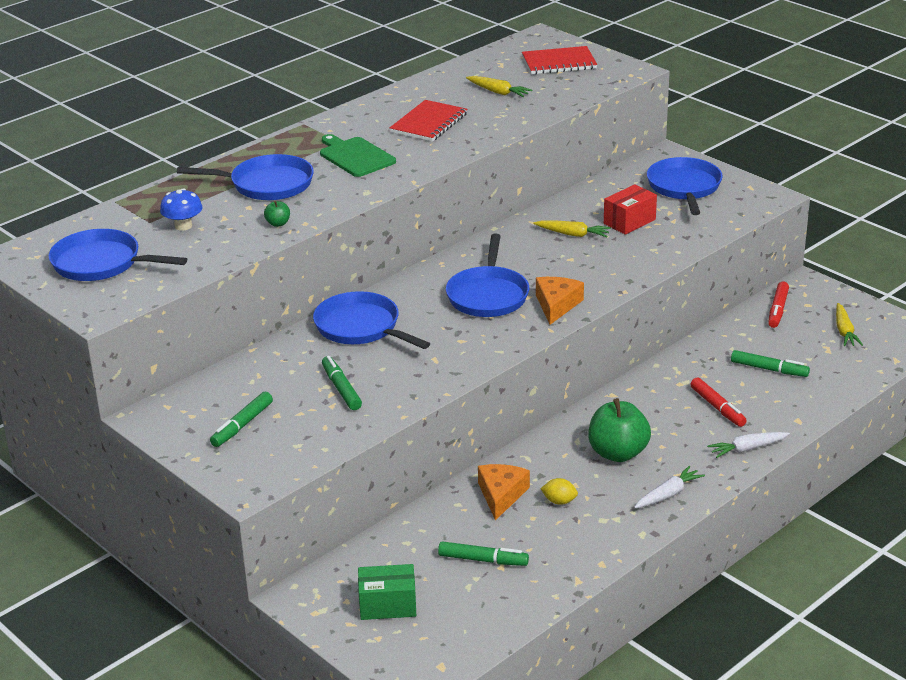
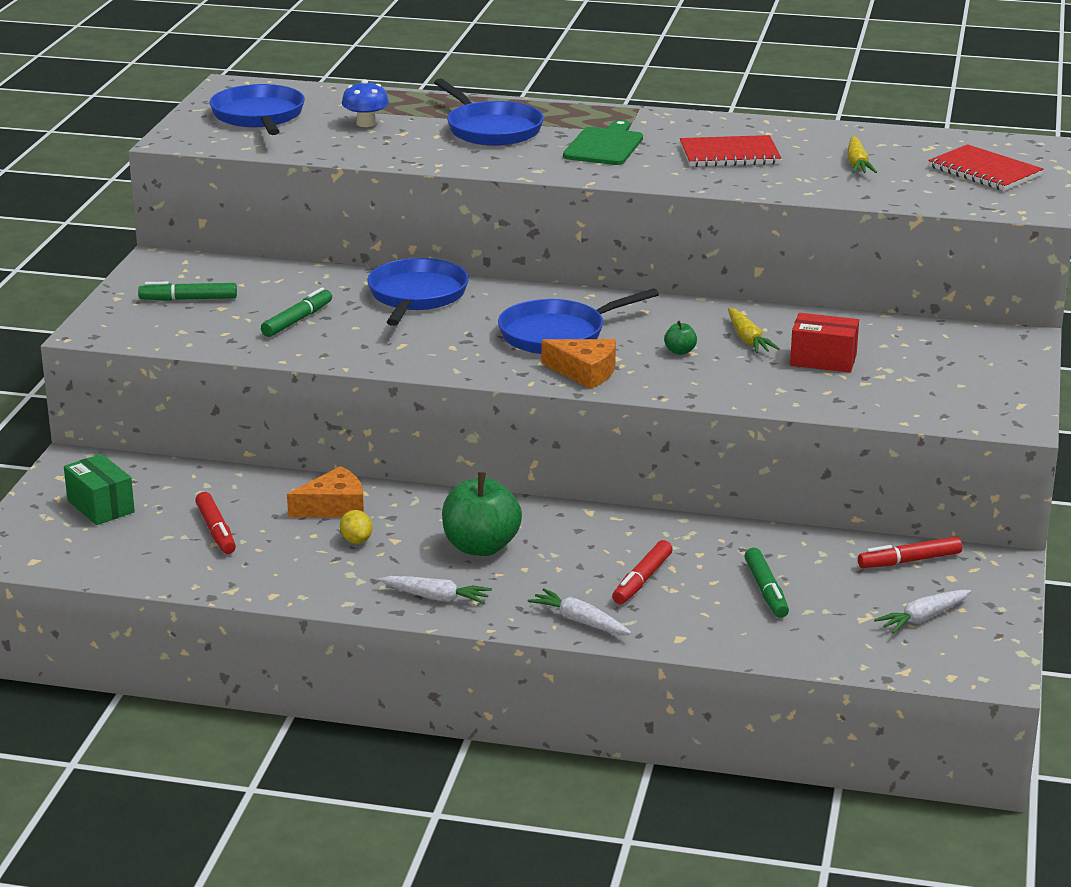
camera: 55 degrees right, 5 degrees down
green apple [264,200,290,227] -> green apple moved to [664,321,697,355]
green marker [438,541,529,566] -> red marker [195,492,236,554]
orange cheese [536,277,584,325] -> orange cheese turned 45 degrees clockwise [541,339,616,389]
blue pan [647,157,723,215] -> none
yellow carrot [836,303,863,346] -> white carrot [874,590,971,633]

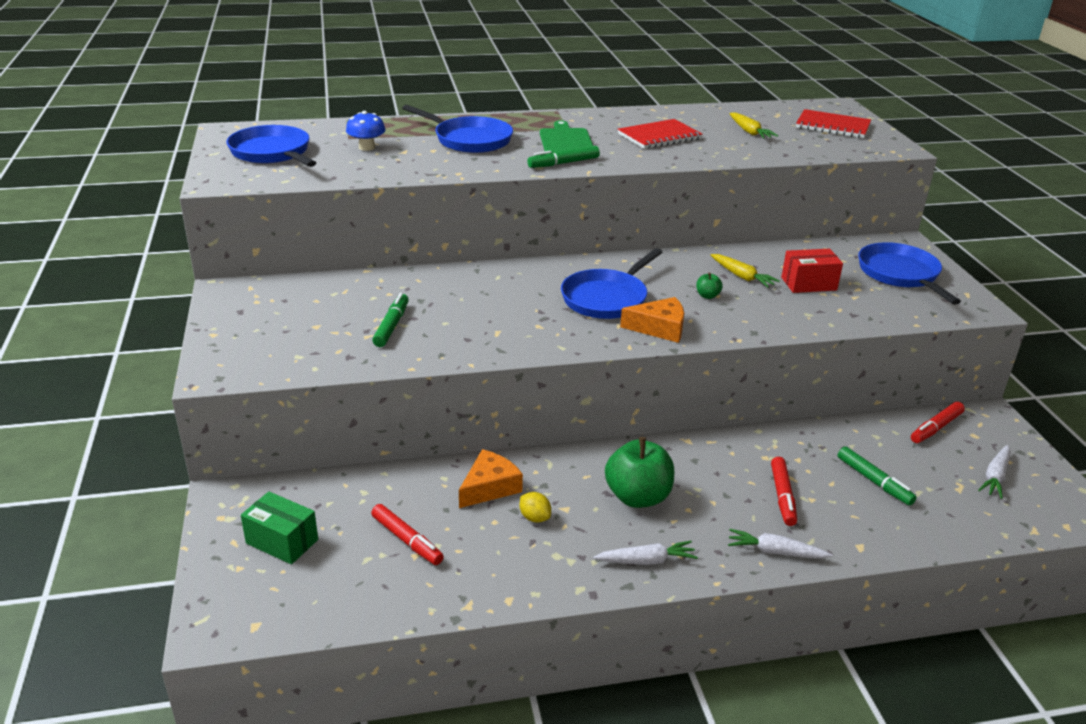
camera: 25 degrees left, 5 degrees up
green marker [138,281,237,301] -> green marker moved to [527,146,600,168]
blue pan [367,258,469,326] -> blue pan moved to [858,242,961,305]

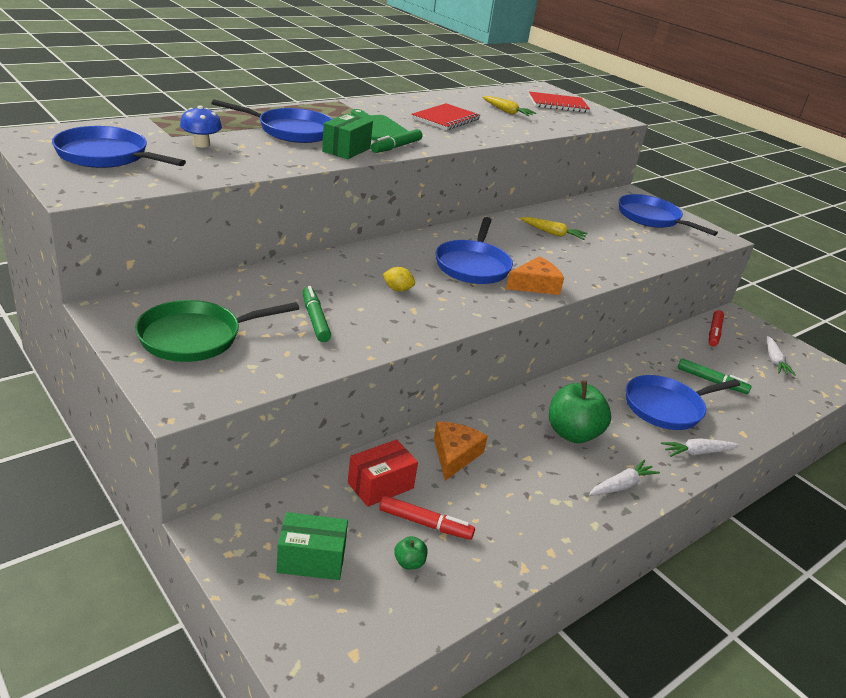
camera: 30 degrees left, 0 degrees up
yellow lemon [520,492,551,523] -> yellow lemon moved to [383,267,415,291]
green apple [696,272,723,299] -> green apple moved to [394,536,428,569]
red marker [771,457,797,526] -> blue pan [626,375,740,430]
red box [781,249,843,293] -> red box moved to [348,440,418,507]
none -> green pan [135,300,299,362]
none -> green box [322,113,373,159]

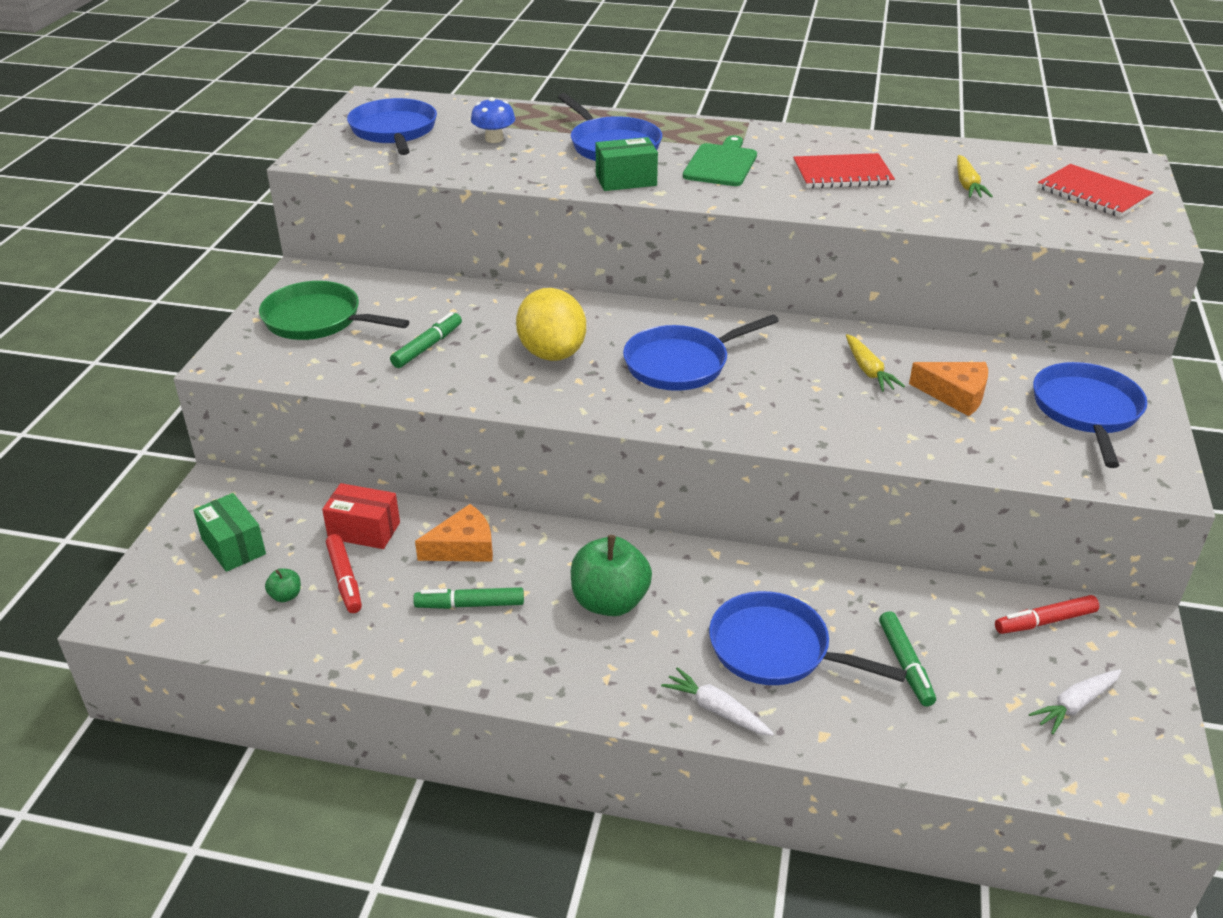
camera: 55 degrees right, 5 degrees up
green marker [371,129,422,153] -> green marker moved to [413,587,524,609]
yellow lemon [383,267,415,291] -> yellow lemon [516,288,586,361], size x2.33
orange cheese [506,256,564,295] -> orange cheese moved to [909,362,988,416]
white carrot [589,460,660,495] -> none

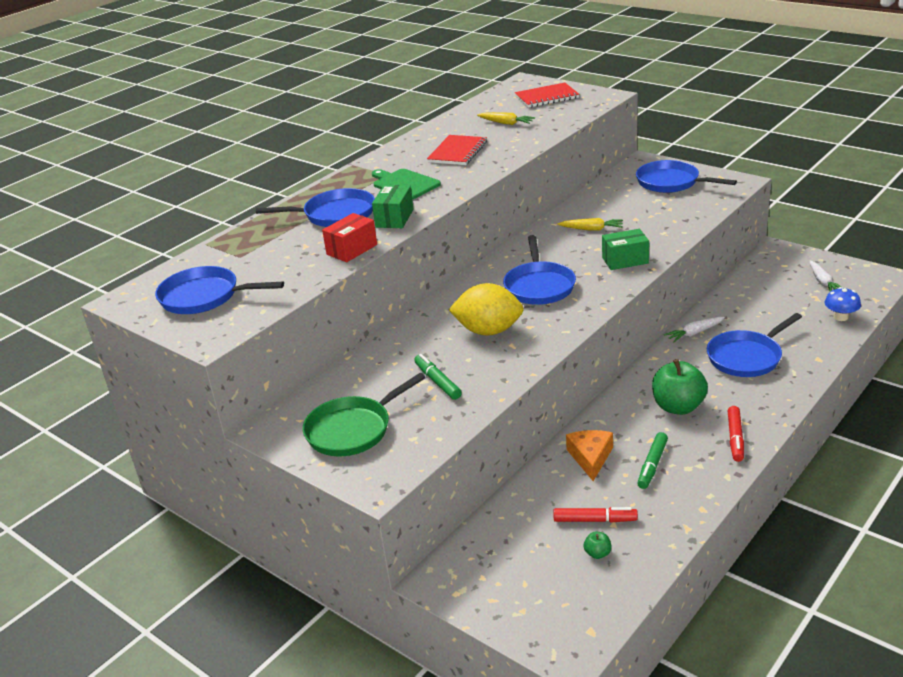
camera: 60 degrees left, 5 degrees down
green box [193,493,266,572] -> green box moved to [602,229,649,270]
red box [322,483,400,549] -> red box moved to [322,213,377,262]
blue mushroom [471,97,515,143] -> blue mushroom moved to [825,287,861,321]
white carrot [661,667,774,736] -> white carrot moved to [664,317,725,342]
green marker [879,611,936,706] -> none
orange cheese [909,362,988,416] -> none
red marker [995,595,1099,634] -> red marker moved to [728,406,744,462]

